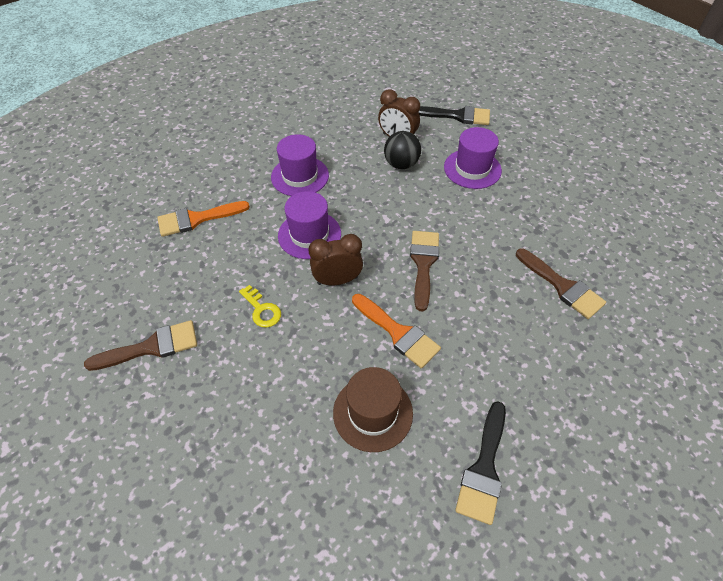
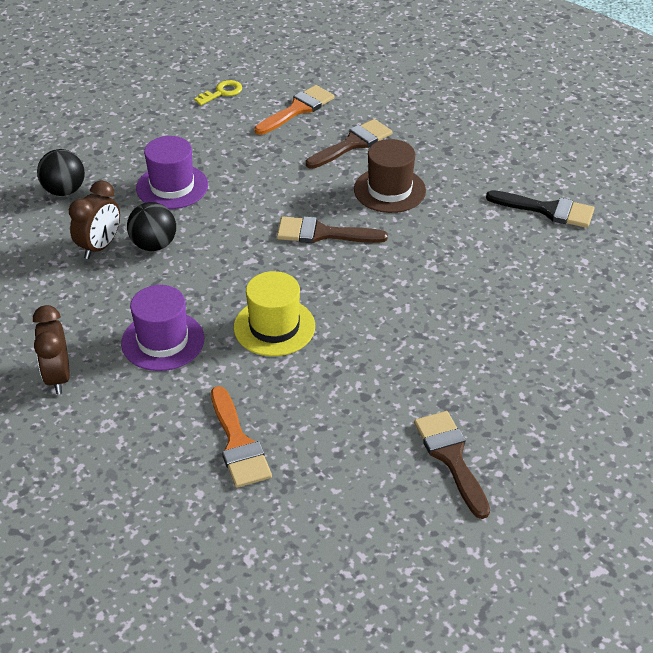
camera: 90 degrees left, 10 degrees down
yellow key [239,285,281,328] -> yellow key moved to [194,80,242,105]
purple hat [278,191,341,259] -> yellow hat [234,271,315,356]
brown clock [309,234,363,285] -> brown clock moved to [33,305,70,394]
brown hat [333,367,413,452] -> brown hat moved to [354,139,426,213]
orange brush [352,294,441,369] -> orange brush moved to [255,85,335,135]
black brush [418,106,490,125] -> black ball [37,149,85,196]

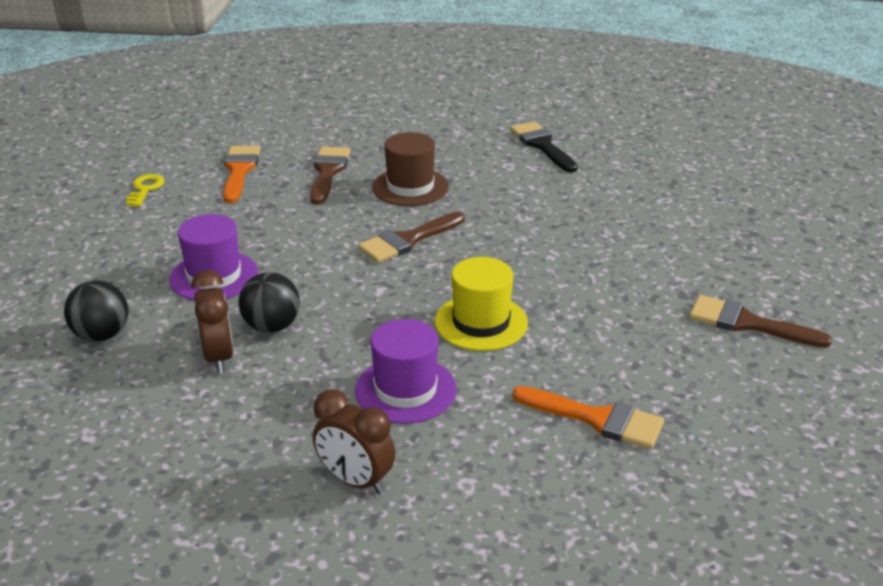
camera: 45 degrees left, 10 degrees down
black brush [486,190,594,228] -> black brush turned 90 degrees counterclockwise [510,121,578,173]

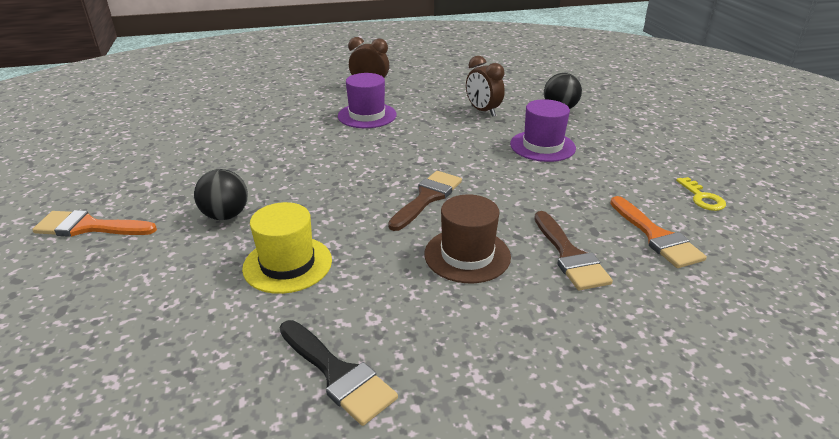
camera: 160 degrees right, 0 degrees up
black ball [238,272,300,333] -> black ball moved to [194,169,248,220]
yellow hat [435,257,528,351] -> yellow hat moved to [242,202,332,294]
orange brush [512,386,664,449] -> orange brush moved to [32,210,157,237]
brown brush [689,295,832,348] -> none

